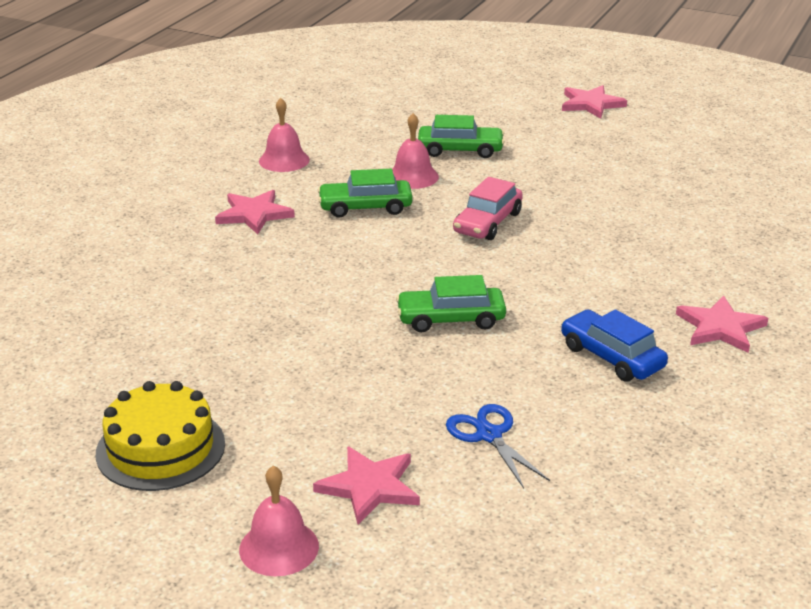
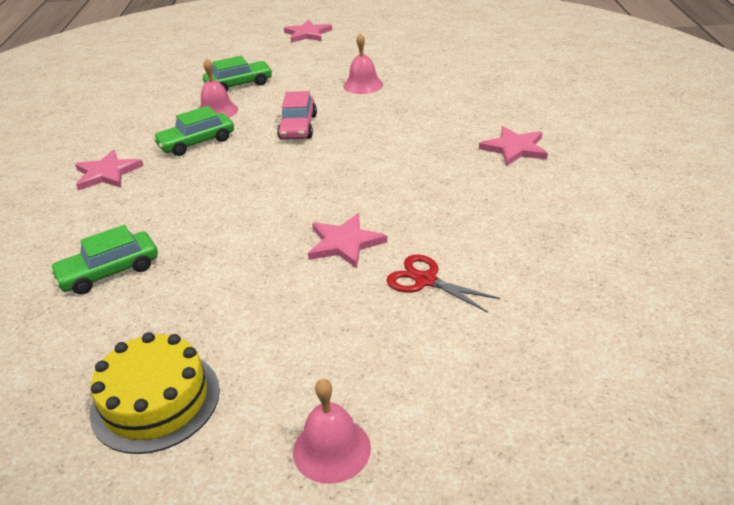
camera: 25 degrees left, 5 degrees up
pink bell [259,98,310,172] -> pink bell moved to [344,33,383,94]
pink star [313,446,420,524] -> pink star moved to [308,213,387,268]
green car [396,275,506,332] -> green car moved to [50,225,158,295]
blue scissors [446,404,550,489] -> red scissors [387,254,500,313]
blue car [561,309,668,382] -> none

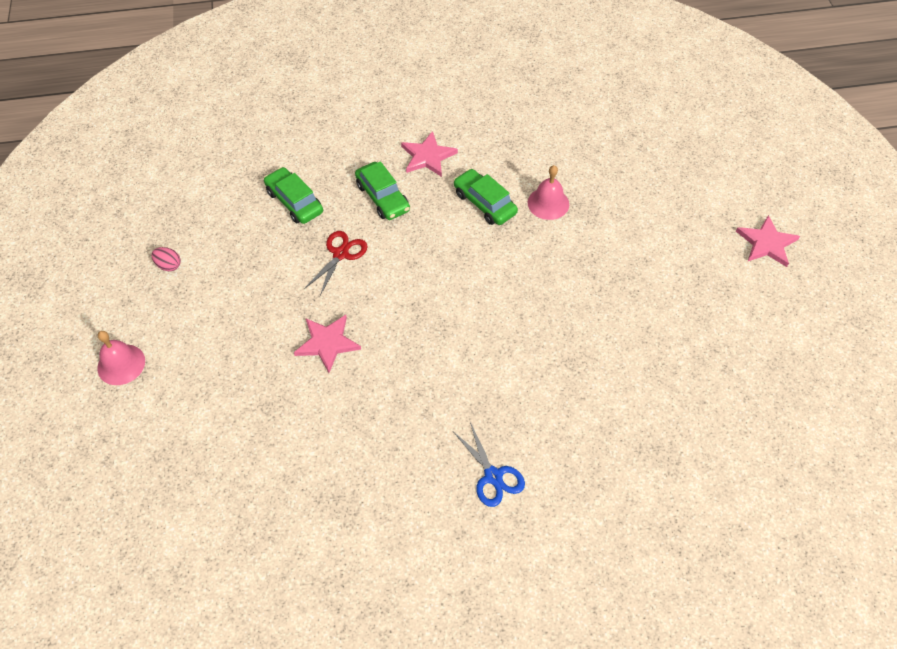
camera: 80 degrees right, 20 degrees up
yellow cake [90,332,220,454] -> pink egg [151,247,181,271]
green car [203,56,272,91] -> green car moved to [355,161,410,220]
pink car [277,91,317,140] -> none
pink bell [344,33,383,94] -> none
red scissors [387,254,500,313] -> red scissors moved to [304,231,368,296]
pink star [479,126,548,167] -> blue scissors [454,422,525,507]

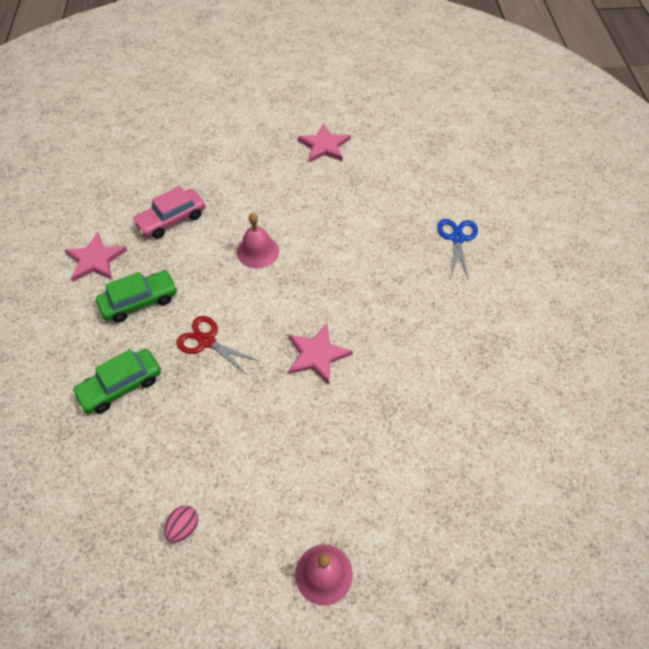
camera: 85 degrees left, 0 degrees up
green car [454,169,518,225] -> pink car [132,186,205,239]
blue scissors [454,422,525,507] -> blue scissors turned 60 degrees counterclockwise [437,219,478,280]
pink bell [528,165,569,220] -> pink bell moved to [237,213,279,268]
pink star [736,215,800,267] -> pink star moved to [298,123,351,162]

